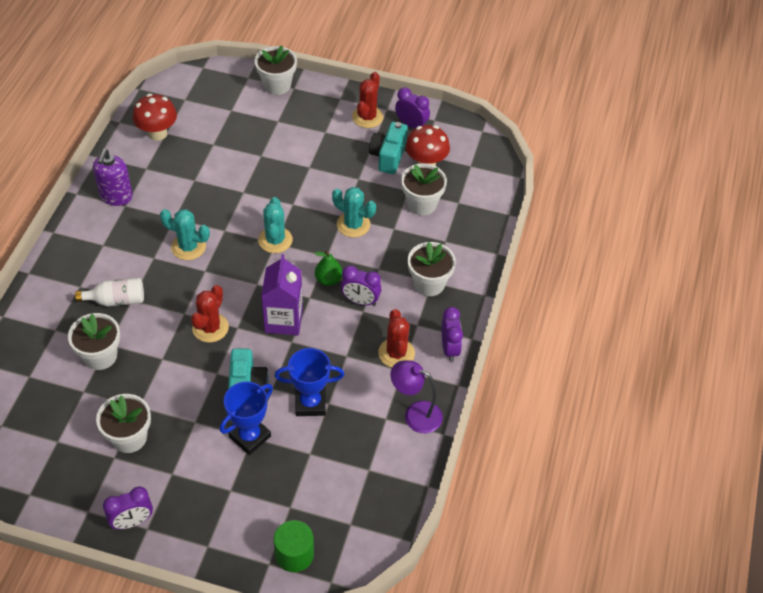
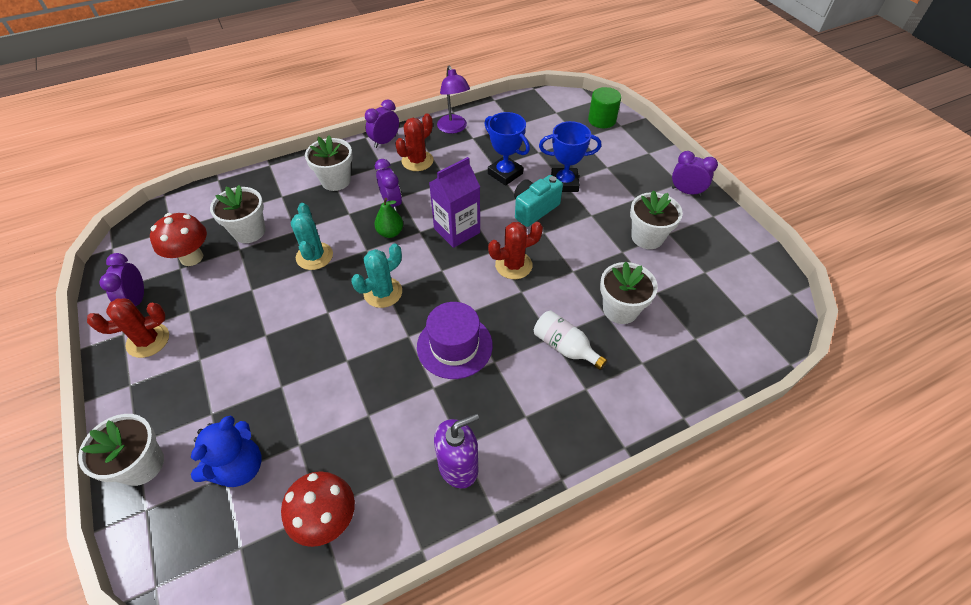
camera: 130 degrees left, 0 degrees up
turquoise cactus [160,209,210,260] -> purple hat [417,302,493,379]
turquoise camera [369,122,408,174] -> none
none -> blue teddy bear [191,416,262,487]

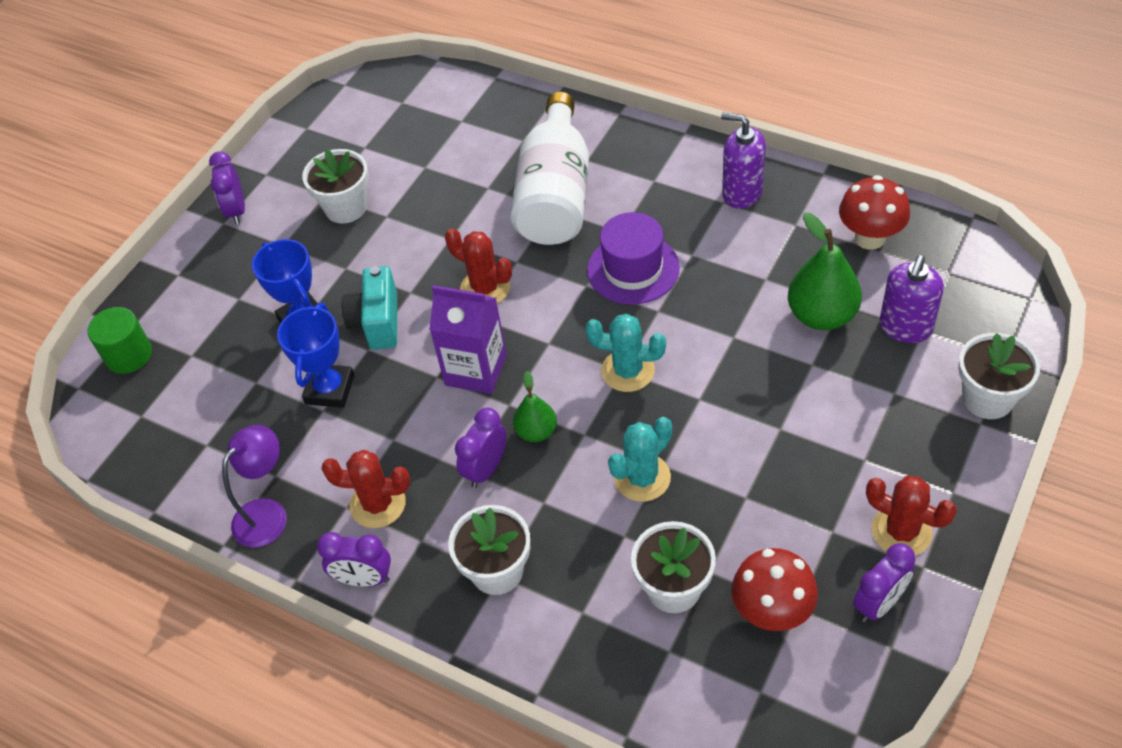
camera: 120 degrees left, 0 degrees up
blue teddy bear [191,416,262,487] -> purple soap dispenser [879,255,944,343]
turquoise camera [514,175,563,227] -> turquoise camera turned 75 degrees clockwise [342,266,397,350]
white bottle [534,310,607,370] -> white bottle [511,92,589,245], size x2.01
white flower pot [600,262,658,324] -> none
none -> green pear [788,213,862,330]

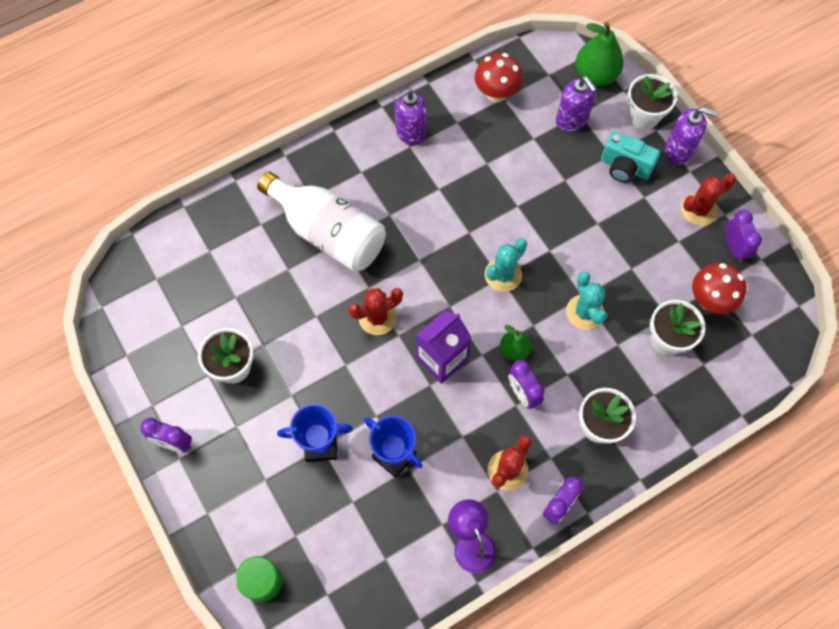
camera: 65 degrees left, 15 degrees up
turquoise camera [342,266,397,350] -> turquoise camera moved to [601,131,660,183]
purple hat [587,212,680,305] -> none
green pear [788,213,862,330] -> green pear moved to [575,22,624,86]
none -> purple soap dispenser [665,107,718,165]

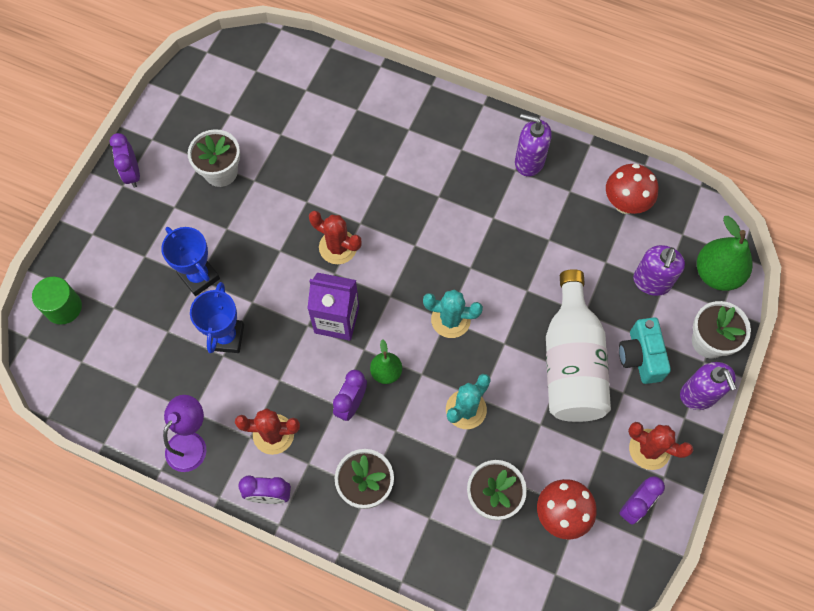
camera: 55 degrees right, 0 degrees up
white bottle [257,171,386,272] -> white bottle moved to [546,269,611,422]

